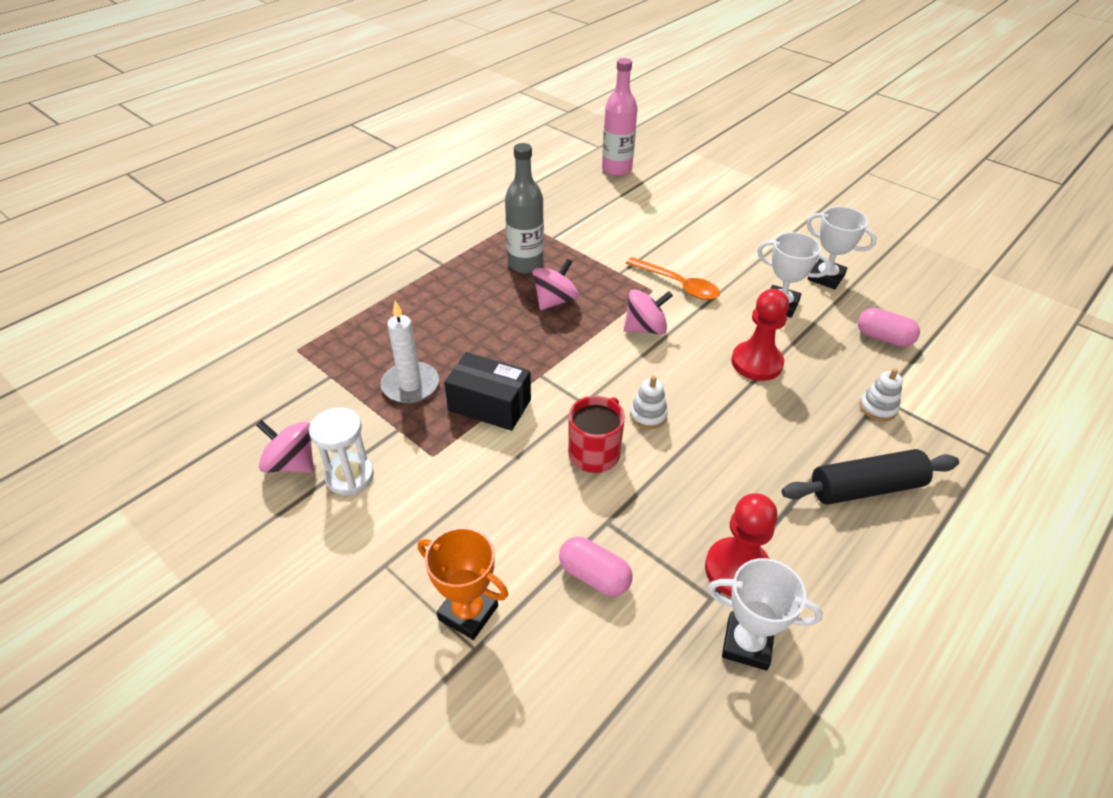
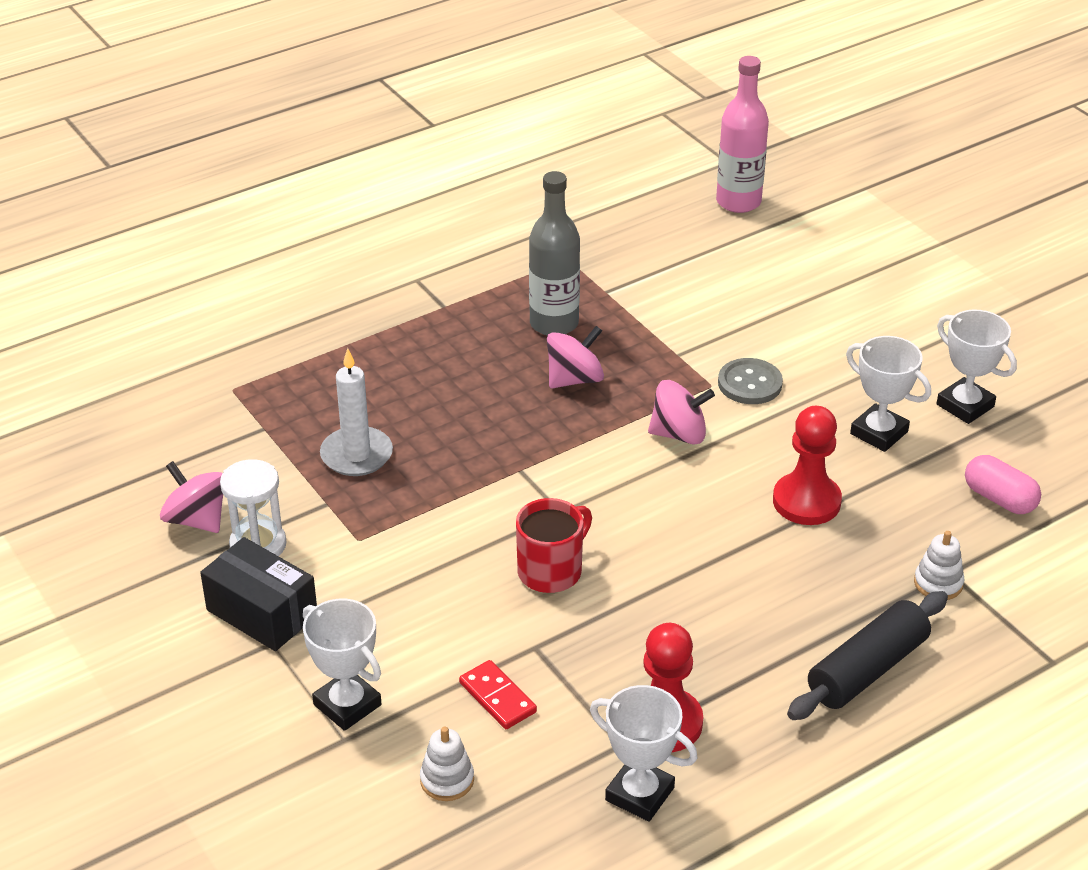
camera: 15 degrees right, 5 degrees down
orange trophy [418,527,508,640] -> white trophy [303,599,381,731]
black box [444,352,531,431] -> black box moved to [200,537,317,651]
pink capsule [559,537,633,596] -> red domino [459,660,537,729]
orange spoon [626,257,720,300] -> grey button [718,358,783,404]
white stacking toy [630,376,668,429] -> white stacking toy moved to [420,727,474,801]
black rolling pin [782,449,959,505] -> black rolling pin turned 45 degrees counterclockwise [787,591,948,720]

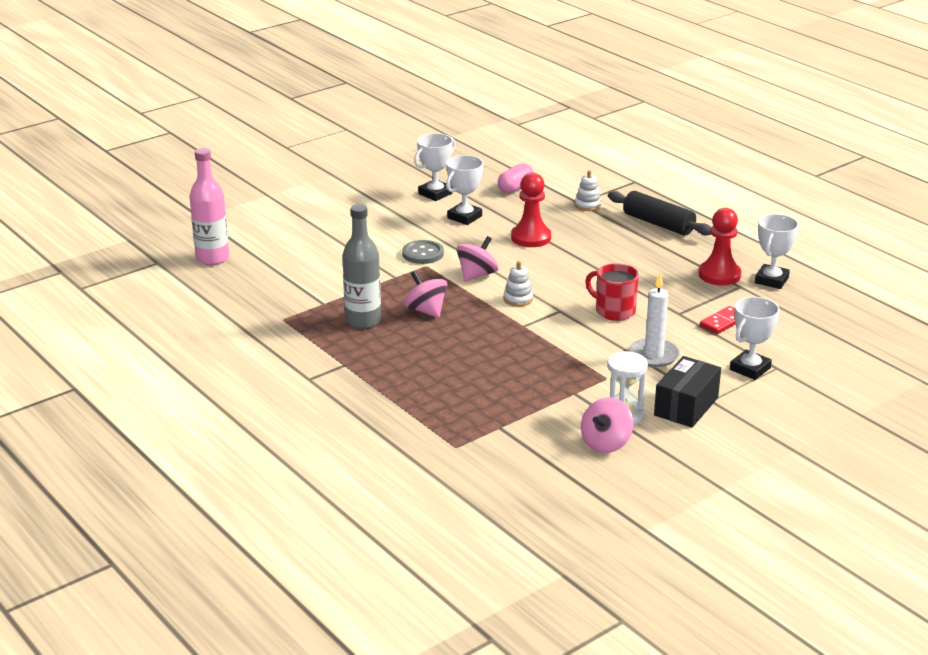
camera: 95 degrees left, 10 degrees down
white candle [320,348,393,476] -> white candle moved to [629,273,680,367]
white stacking toy [420,727,474,801] -> white stacking toy moved to [504,261,533,306]
pink spinning top [648,380,715,445] -> pink spinning top turned 45 degrees clockwise [457,236,498,281]

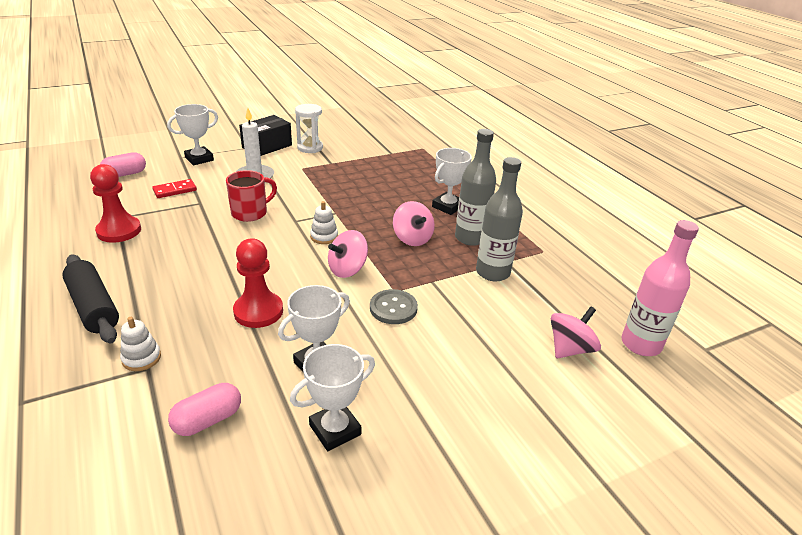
camera: 170 degrees left, 5 degrees up
pink spinning top [581,397,634,453] -> pink spinning top moved to [551,306,601,358]
red mug [585,263,639,321] -> red mug turned 90 degrees counterclockwise [226,170,277,222]
white trophy [755,214,799,289] -> white trophy moved to [432,148,472,215]
none -> pink capsule [100,152,146,177]
none -> grey bottle [476,157,523,281]

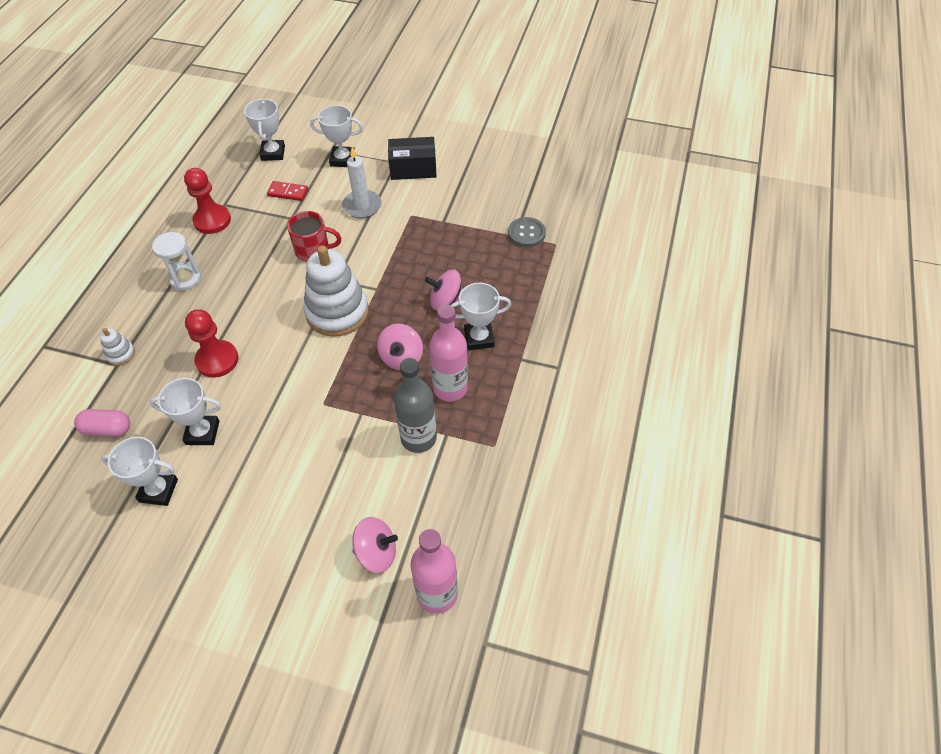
camera: 45 degrees right, 20 degrees up
black rolling pin [62,254,119,344] -> none
pink capsule [100,152,146,177] -> white trophy [244,99,285,161]
white hourglass [295,104,323,153] -> white hourglass moved to [152,232,201,291]
white stacking toy [310,201,338,244] -> white stacking toy [303,245,369,337], size x2.30
pink spinning top [328,230,368,278] -> pink spinning top moved to [425,270,463,310]
grey button [370,289,418,324] -> grey button moved to [508,217,546,247]
grey bottle [455,129,496,246] -> pink bottle [429,305,468,402]

